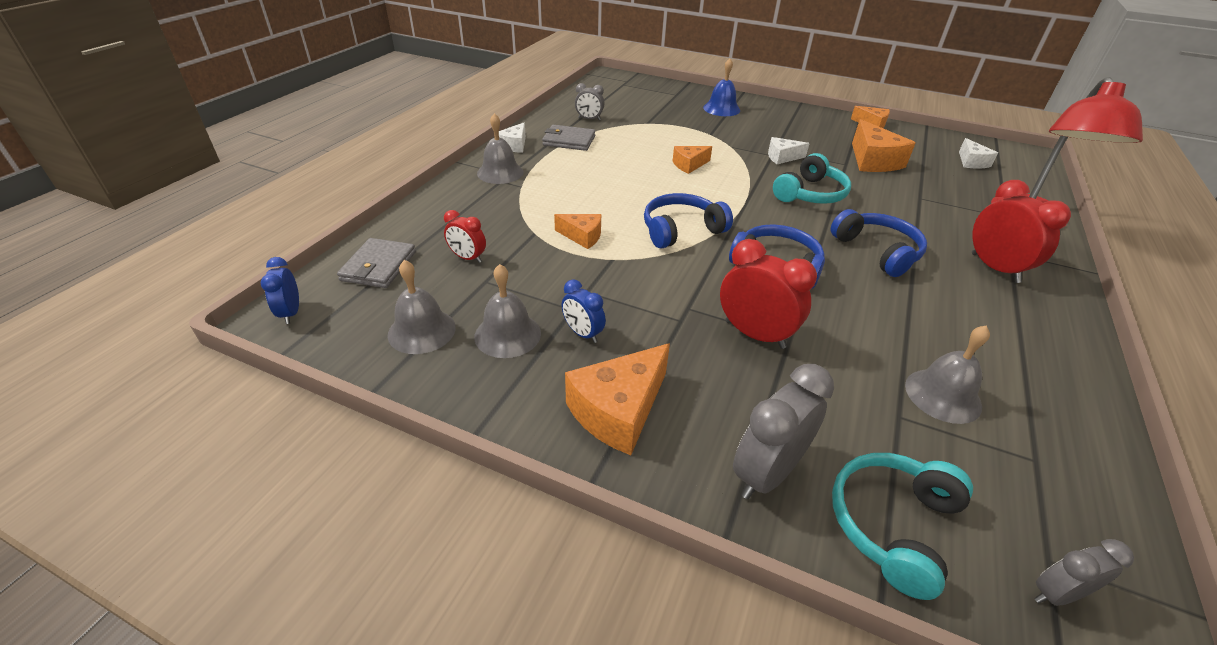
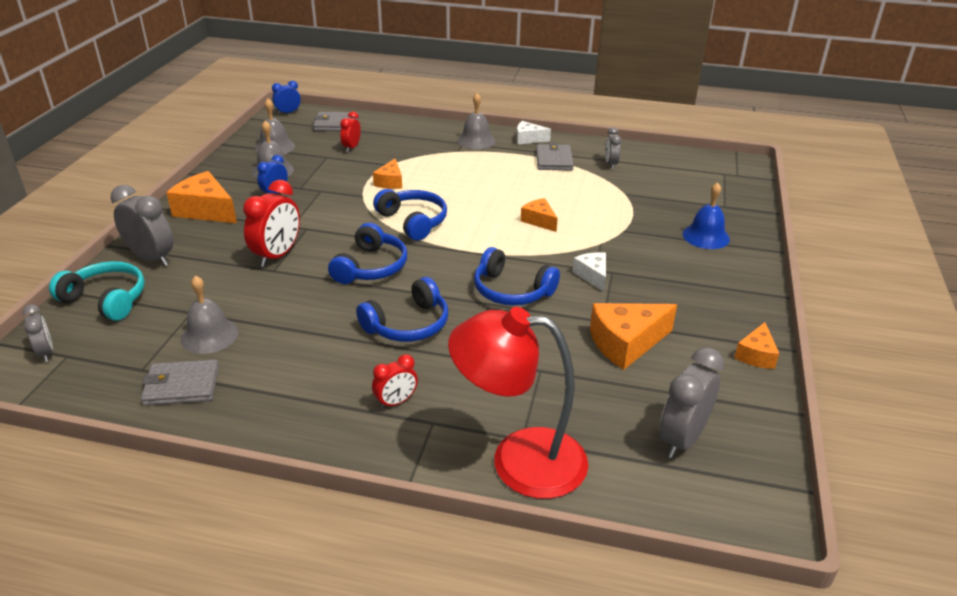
camera: 80 degrees right, 5 degrees down
turquoise headphones [773,153,851,204] -> blue headphones [474,247,560,306]
white cheese [959,138,998,169] -> grey clock [659,347,724,458]
red clock [972,180,1071,283] -> red clock [372,354,418,409], size x0.57
none -> grey wallet [141,359,219,406]

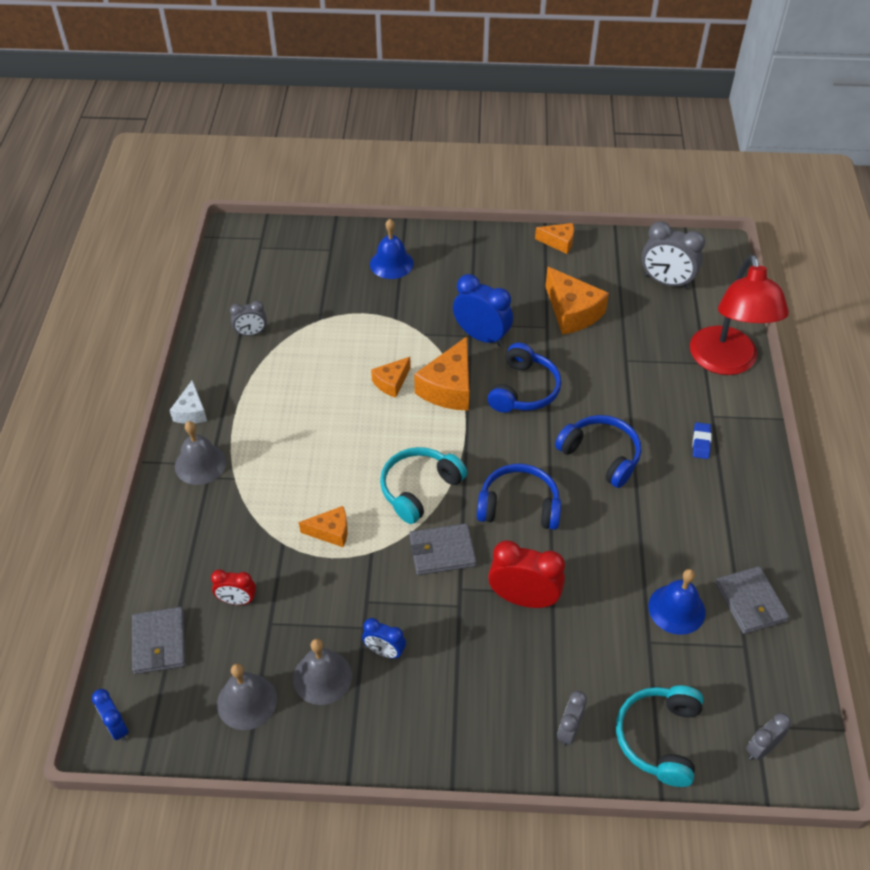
camera: 100 degrees left, 15 degrees up
grey clock [111,185,173,266] -> grey clock [557,691,587,746], size x0.57
orange cheese [166,171,237,223] -> orange cheese moved to [414,336,469,411]
grey bell [181,275,238,354] -> blue bell [648,569,706,635]
red clock [372,354,418,409] -> blue eraser [693,422,712,459]
blue headphones [373,189,447,240] -> turquoise headphones [380,447,467,524]
grey wallet [536,143,574,170] -> grey wallet moved to [409,523,476,575]
white cheese [572,252,606,292] -> blue clock [453,274,513,346]

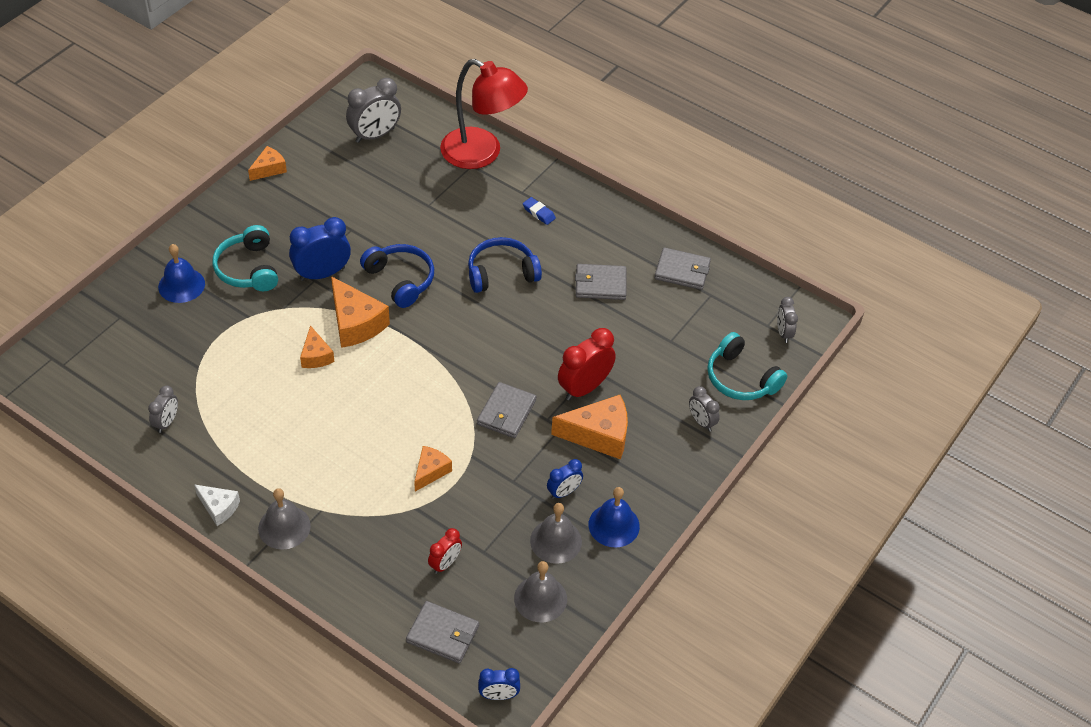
camera: 60 degrees left, 0 degrees up
turquoise headphones [380,447,467,524] -> turquoise headphones moved to [213,225,278,291]
blue headphones [477,464,561,530] -> none
orange cheese [545,267,609,335] -> orange cheese moved to [551,395,628,460]
blue bell [648,569,706,635] -> blue bell moved to [589,487,640,547]
none -> grey wallet [575,264,626,300]

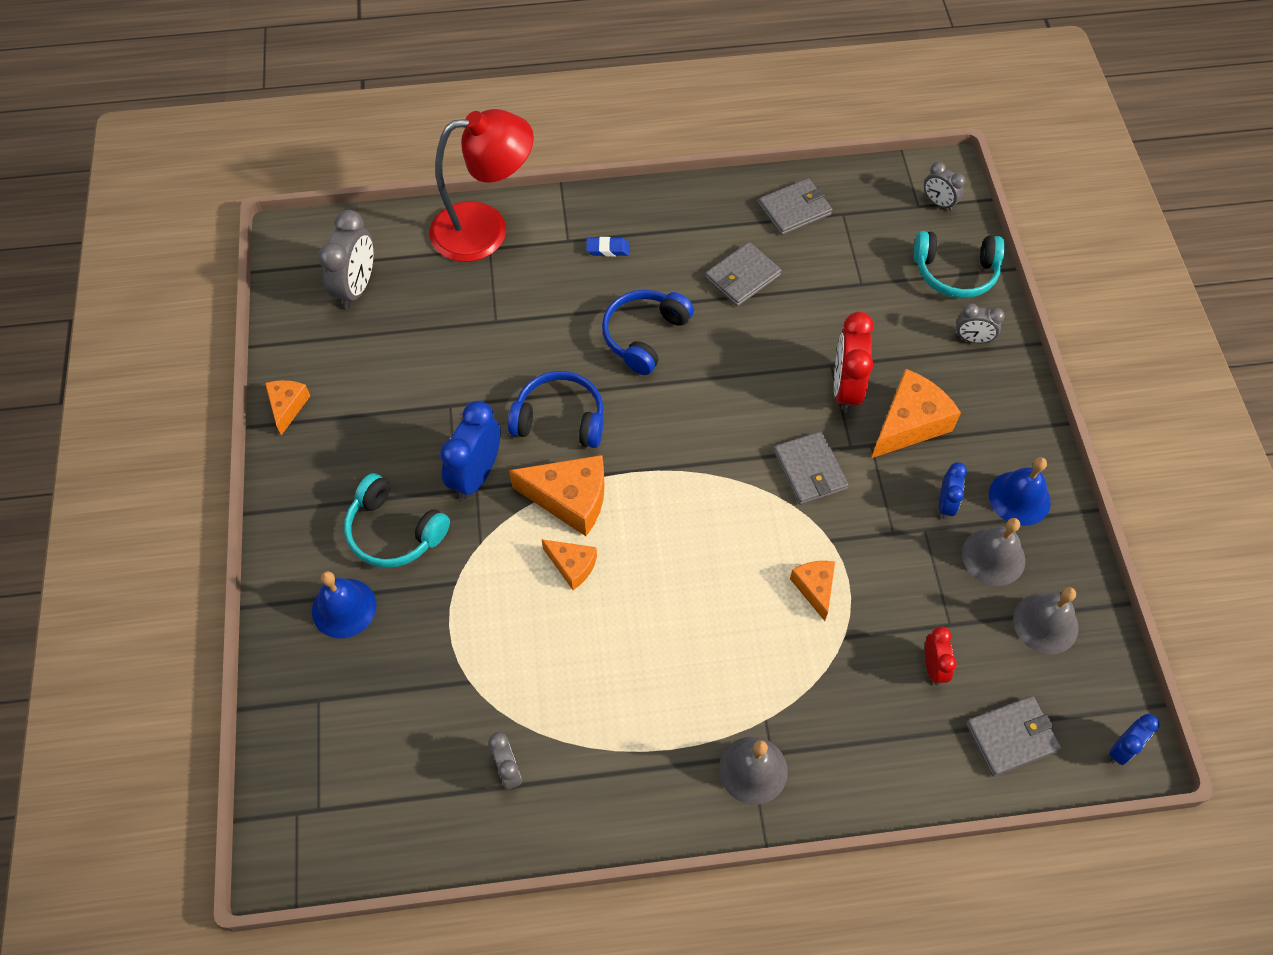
camera: 40 degrees left, 10 degrees up
white cheese [194,484,240,526] -> none

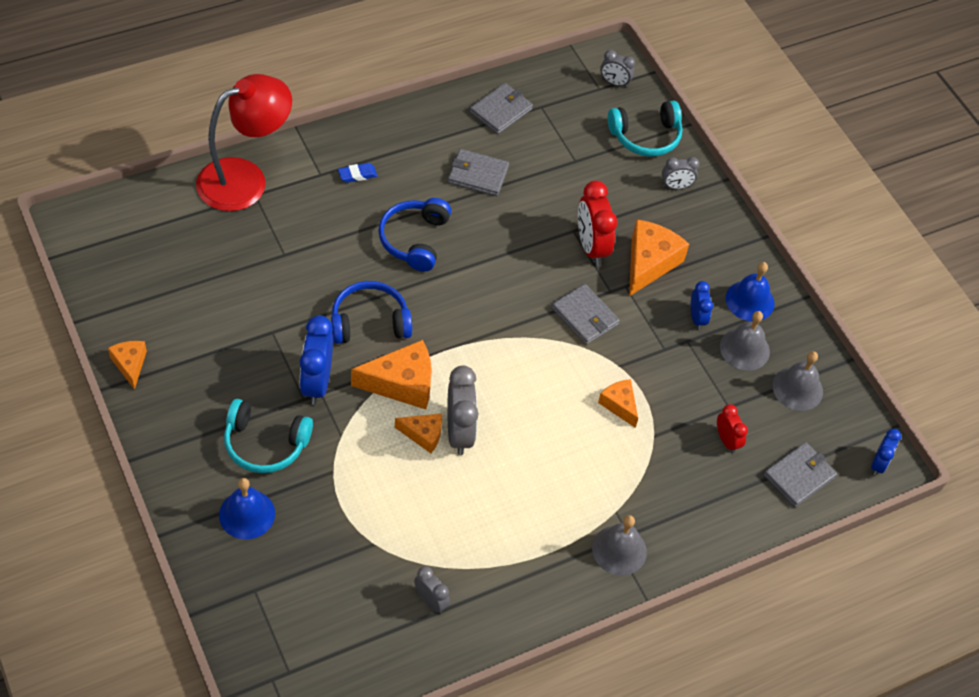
camera: 25 degrees left, 5 degrees down
grey clock [318,210,374,309] -> grey clock moved to [447,366,478,455]
grey wallet [705,242,782,306] -> grey wallet turned 75 degrees clockwise [448,149,509,196]

